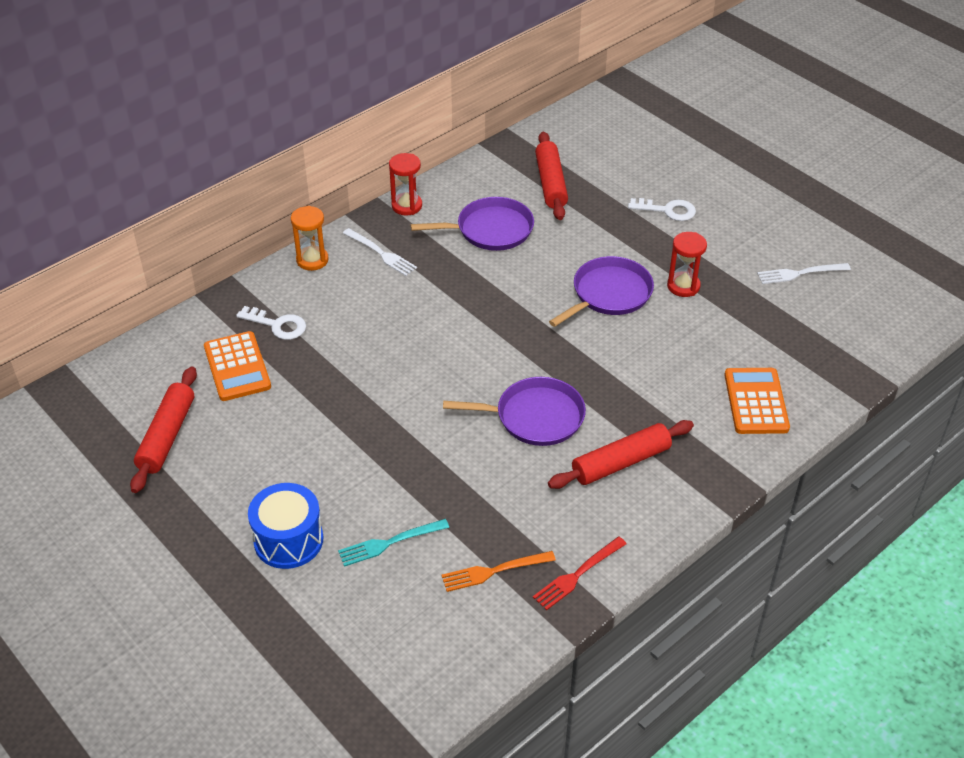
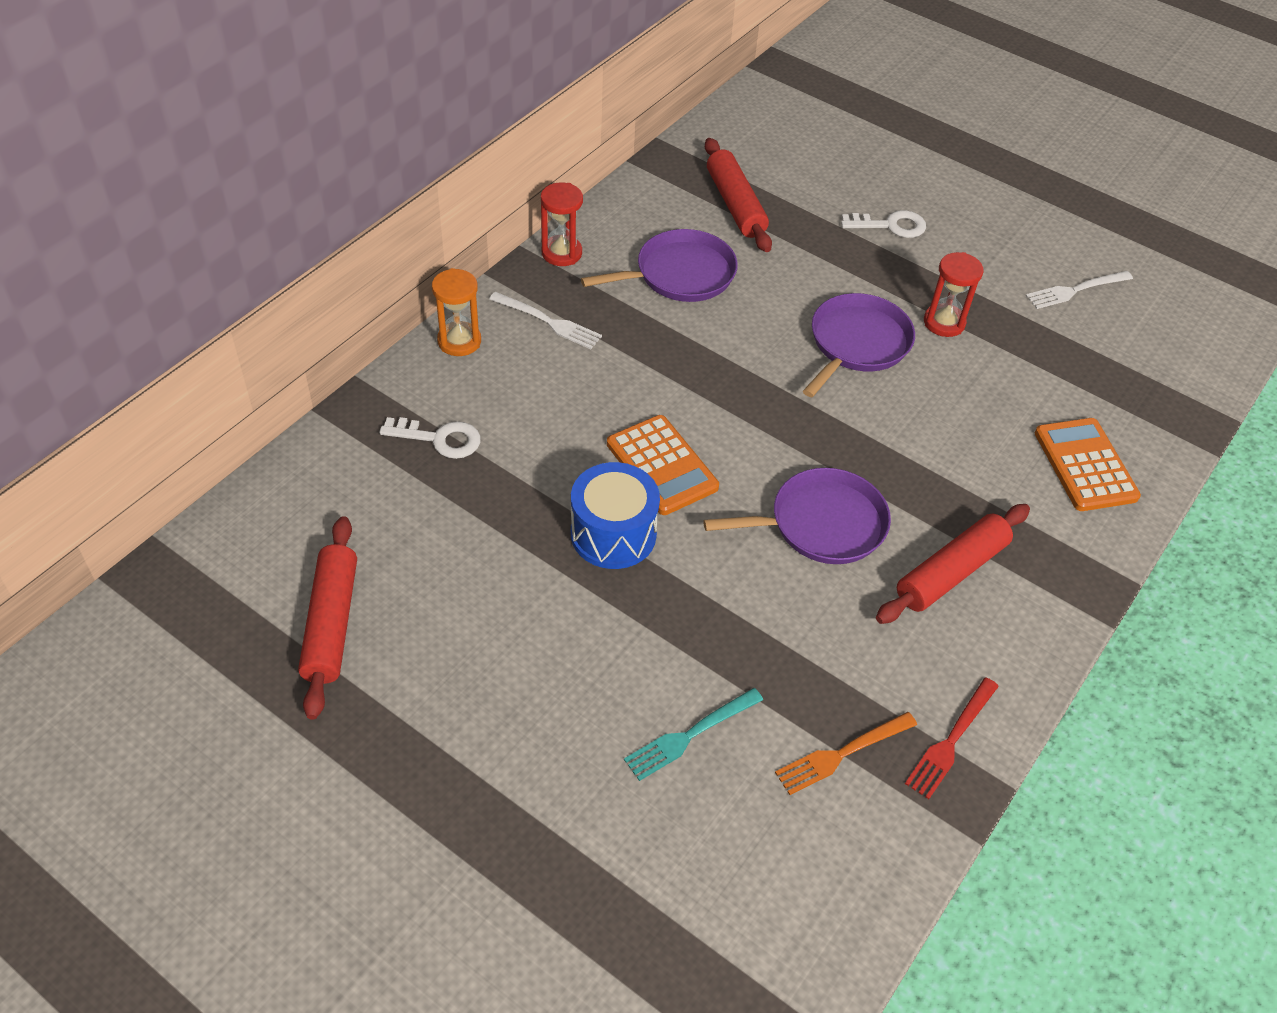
camera: 15 degrees left, 5 degrees up
orange calculator [204,331,271,401] -> orange calculator moved to [607,415,719,515]
blue drum [248,483,323,569] -> blue drum moved to [571,462,660,569]

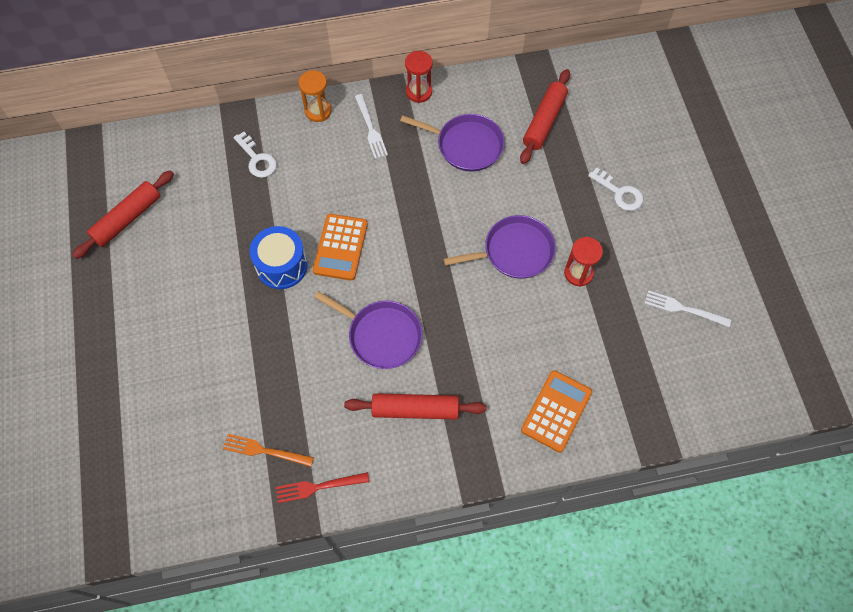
camera: 45 degrees right, 15 degrees up
turquoise fork [624,688,763,781] -> none

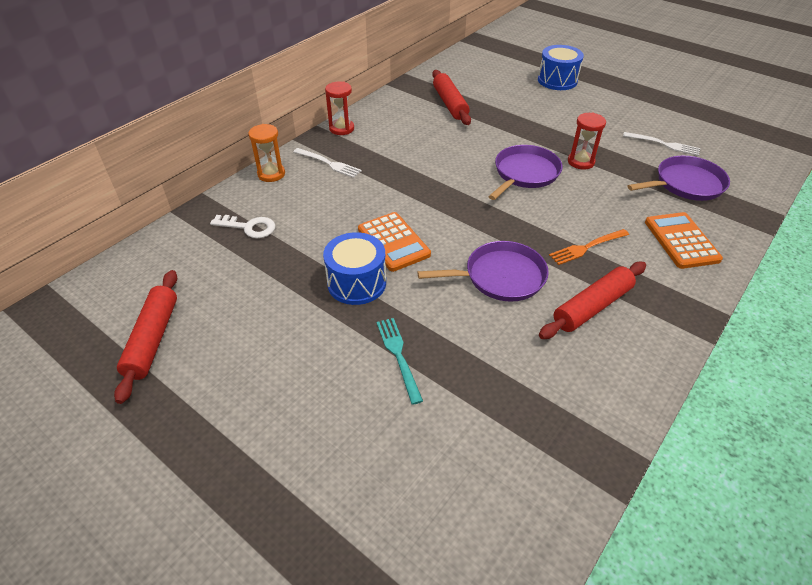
camera: 40 degrees left, 20 degrees down
orange fork [223,434,314,467] -> orange fork moved to [549,229,629,265]
red fork [276,472,369,503] -> none
purple pan [400,114,505,172] -> purple pan moved to [628,156,730,201]
white key [588,168,643,211] -> none
white fork [644,290,731,327] -> white fork turned 135 degrees counterclockwise [623,132,701,156]
none -> turquoise fork [376,318,423,405]
none -> blue drum [538,45,584,90]

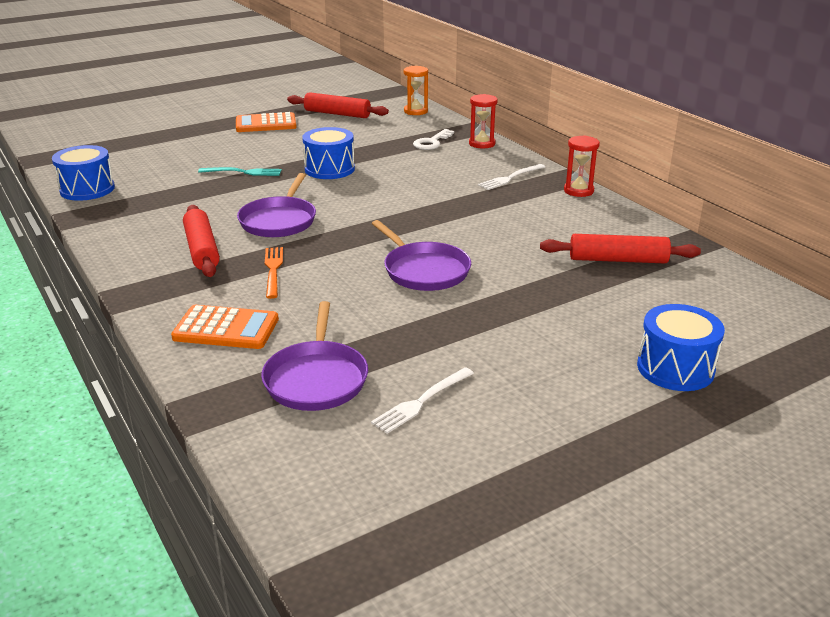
camera: 110 degrees right, 15 degrees down
orange hourglass [248,124,285,182] -> orange hourglass moved to [404,66,428,115]
orange calculator [358,212,431,272] -> orange calculator moved to [236,112,297,132]
red hourglass [568,112,606,170] -> red hourglass moved to [469,94,498,148]
none -> blue drum [52,145,115,201]

